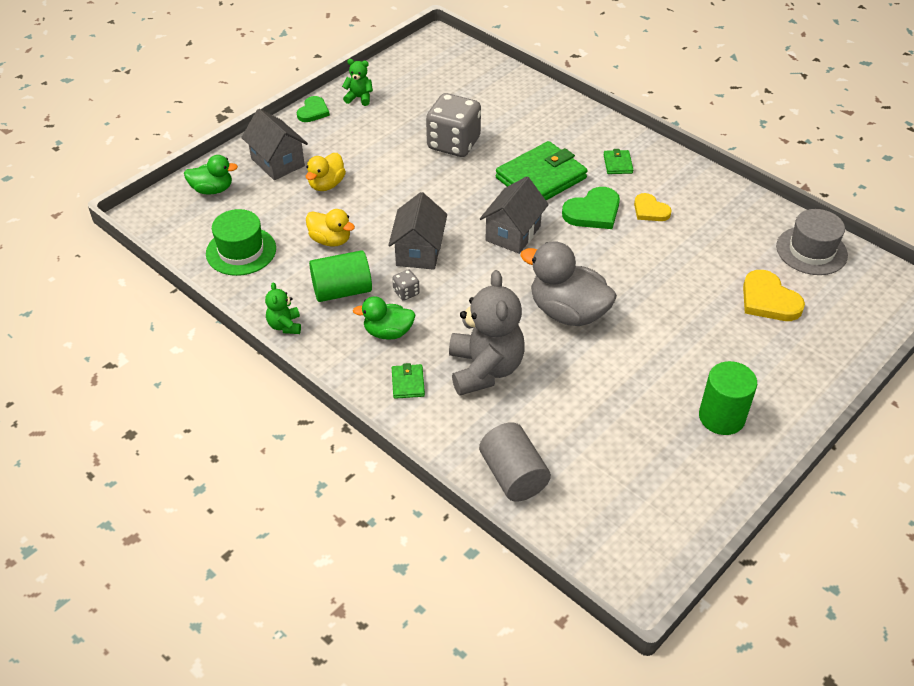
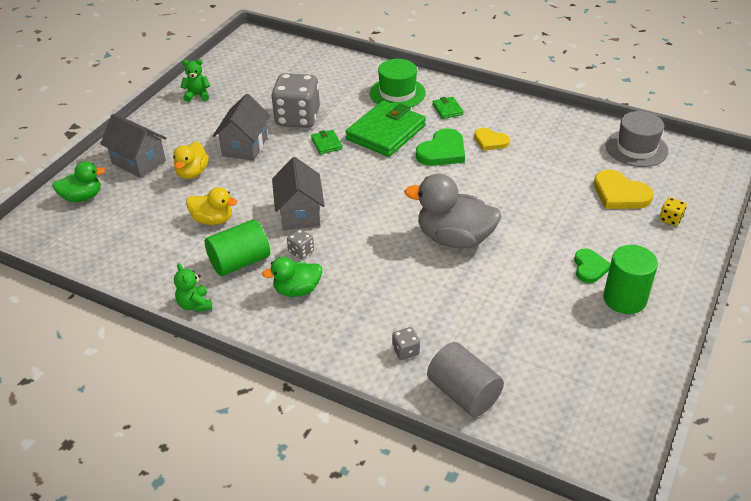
camera: 15 degrees left, 5 degrees down
green hat [206,209,276,276] -> green hat moved to [370,59,426,107]
green heart [297,96,330,122] -> green heart moved to [574,249,611,283]
green wallet [392,363,425,399] -> green wallet moved to [311,130,343,154]
grey teddy bear [449,270,525,396] -> none
grey house [480,176,549,254] -> grey house moved to [213,94,271,161]
none -> grey dice [392,327,420,360]
none -> yellow dice [659,197,686,226]

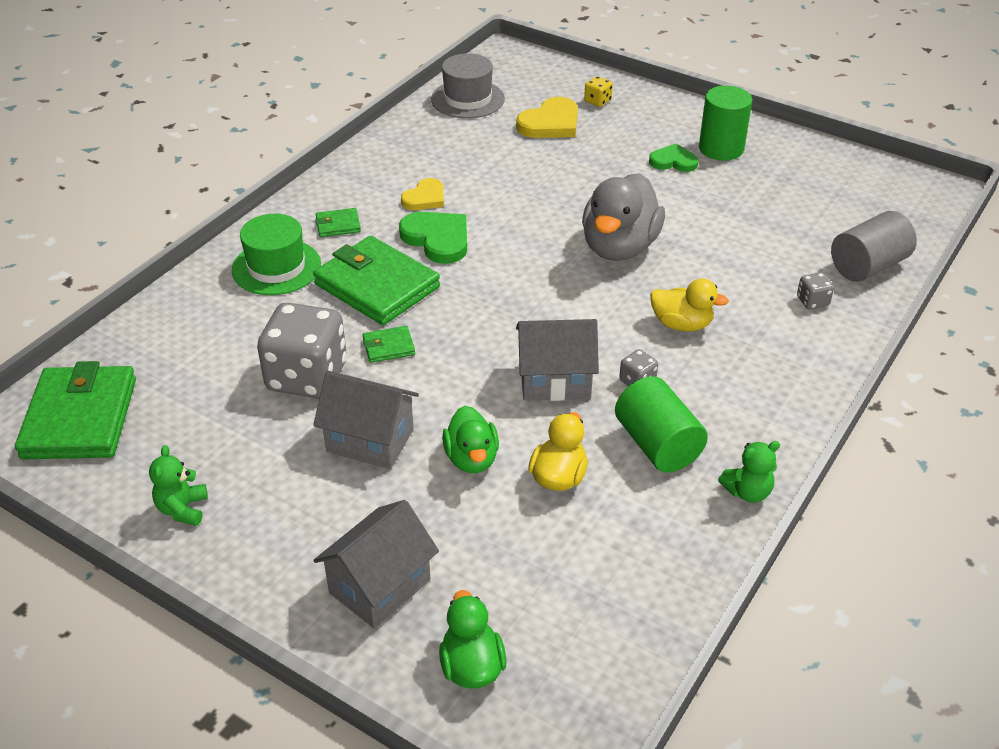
camera: 85 degrees left, 0 degrees up
yellow duck [173,141,209,179] -> yellow duck moved to [650,278,729,331]
green duck [262,257,322,297] -> green duck moved to [442,406,499,473]
none -> green wallet [15,361,136,459]

